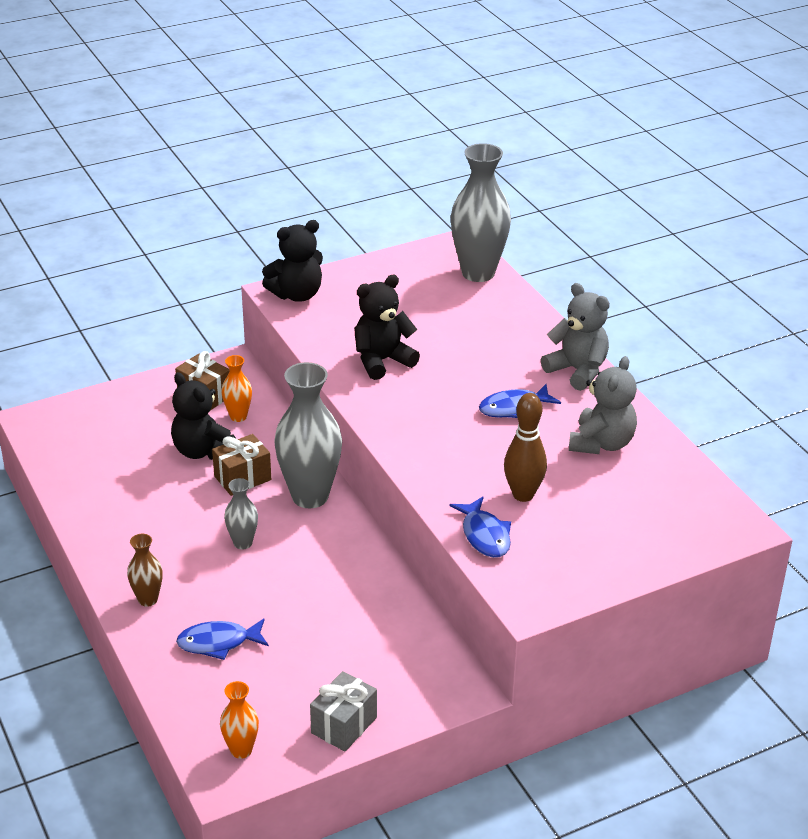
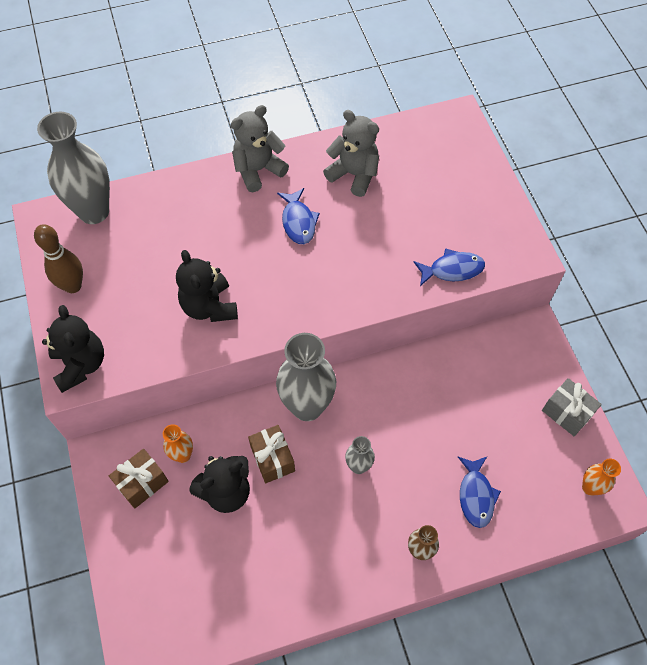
camera: 80 degrees left, 25 degrees up
brown bowling pin [504,393,547,502] -> brown bowling pin moved to [34,224,83,293]

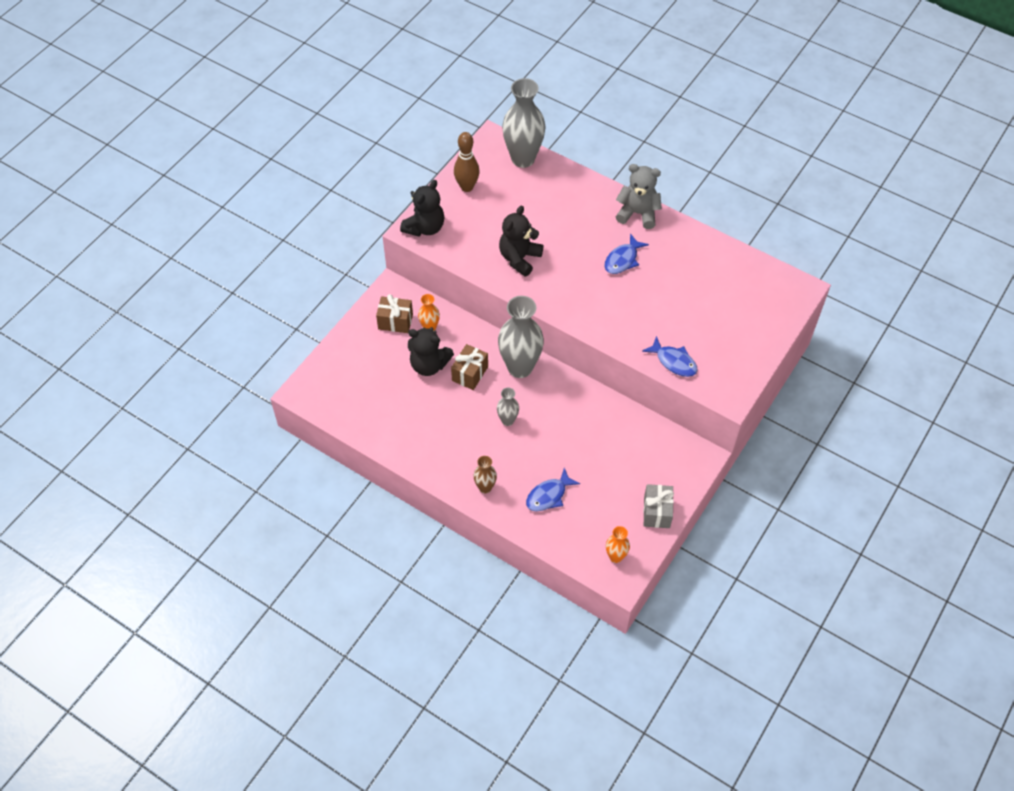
camera: 50 degrees right, 5 degrees down
grey teddy bear [323,110,379,197] -> none

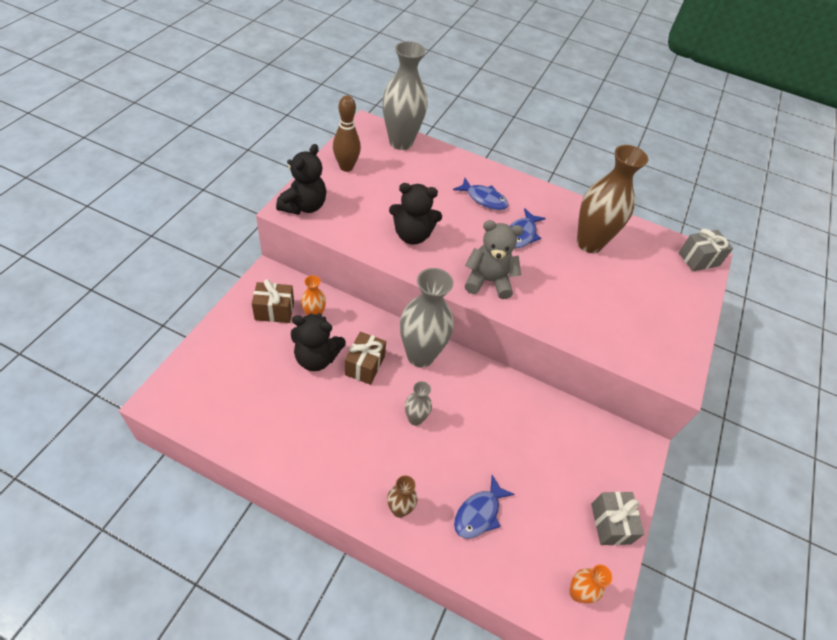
camera: 15 degrees left, 5 degrees down
black teddy bear [499,206,544,277] -> black teddy bear turned 105 degrees counterclockwise [389,183,442,245]
grey teddy bear [616,164,662,229] -> grey teddy bear moved to [465,220,523,299]
blue fish [642,336,698,377] -> blue fish moved to [453,178,509,210]
none -> brown vase [577,145,648,253]
none -> grey gift [679,229,733,271]

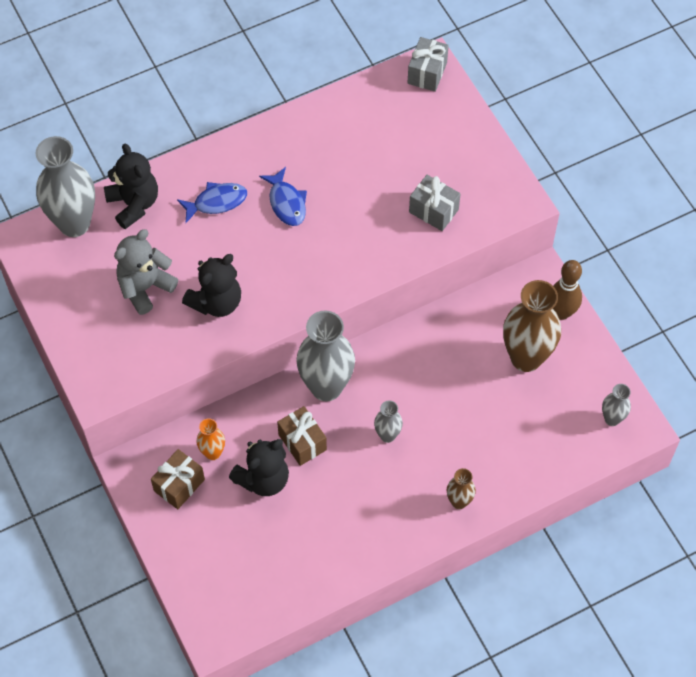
camera: 45 degrees left, 10 degrees up
black teddy bear [276,144,326,215] -> black teddy bear moved to [104,144,158,229]
brown bowling pin [333,95,361,172] -> brown bowling pin moved to [553,260,582,320]
blue fish [454,475,515,539] -> none
grey teddy bear [465,220,523,299] -> grey teddy bear moved to [114,229,178,315]
orange vase [569,564,612,603] -> grey vase [602,384,631,426]
brown vase [577,145,648,253] -> brown vase moved to [503,280,561,372]
grey gift [591,492,644,545] -> grey gift moved to [409,175,461,231]

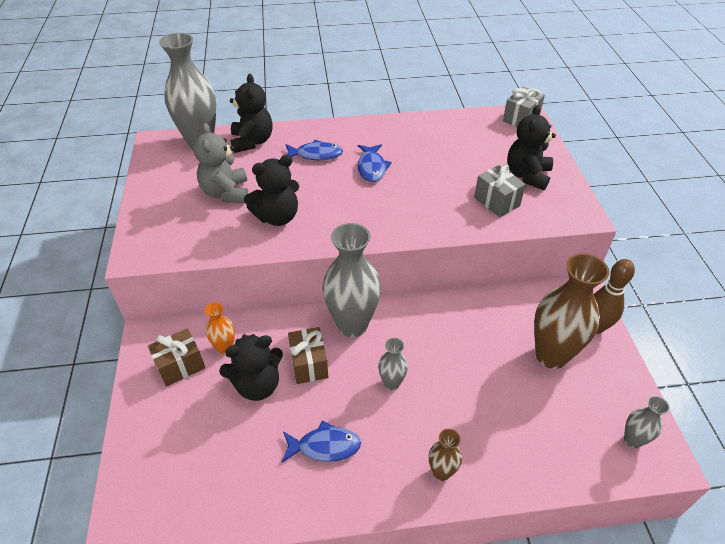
camera: 20 degrees right, 15 degrees down
grey teddy bear [114,229,178,315] -> grey teddy bear turned 75 degrees counterclockwise [193,123,248,203]
none -> blue fish [282,421,361,462]
none -> black teddy bear [507,105,556,190]

